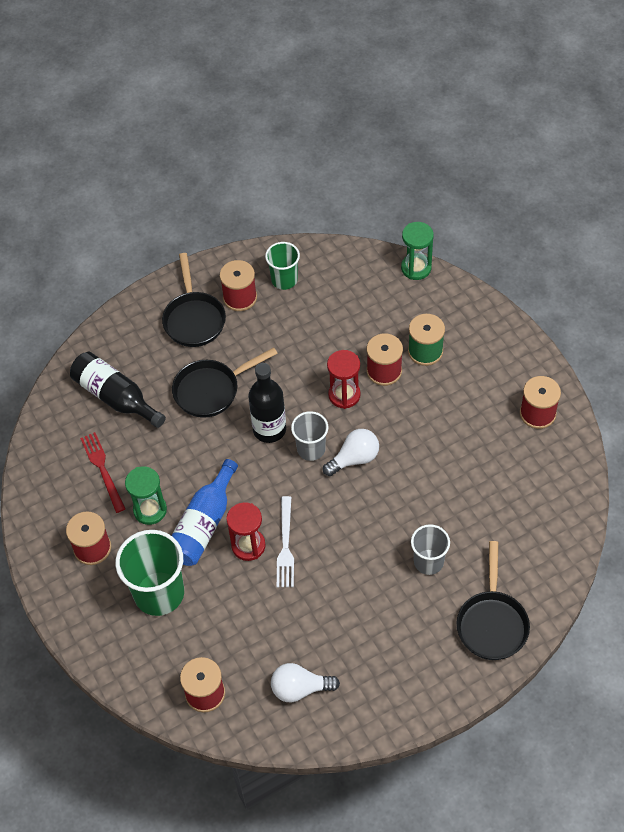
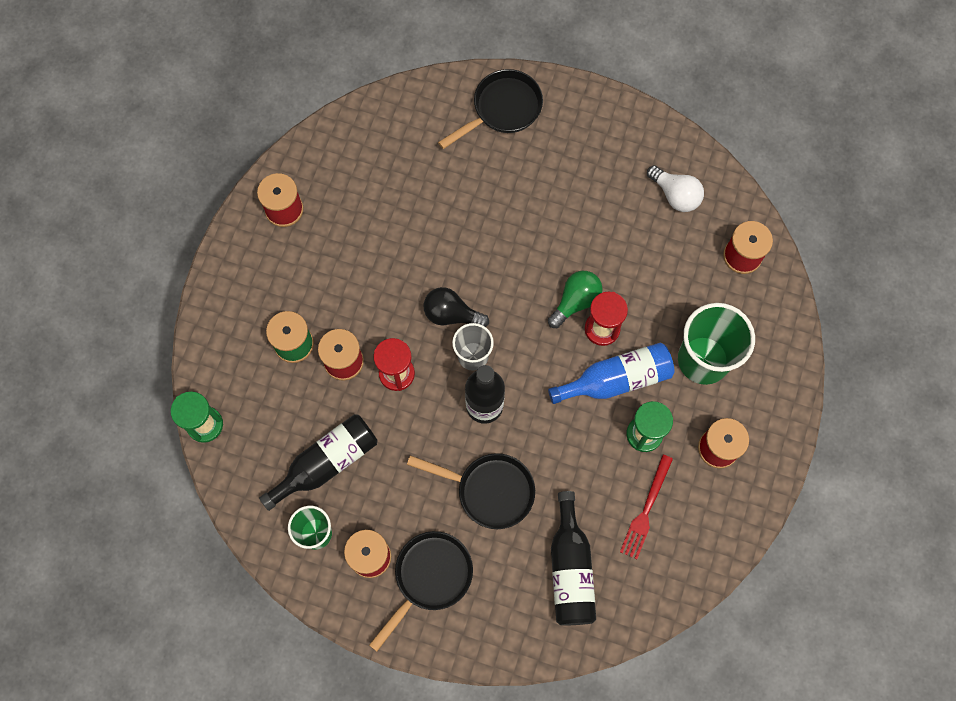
camera: 135 degrees left, 15 degrees up
white fork [277,496,294,587] -> green light bulb [548,271,603,328]
white light bulb [323,429,379,476] -> black light bulb [423,287,489,327]
grey cup [411,524,450,575] -> none
none -> black bottle [259,414,378,511]

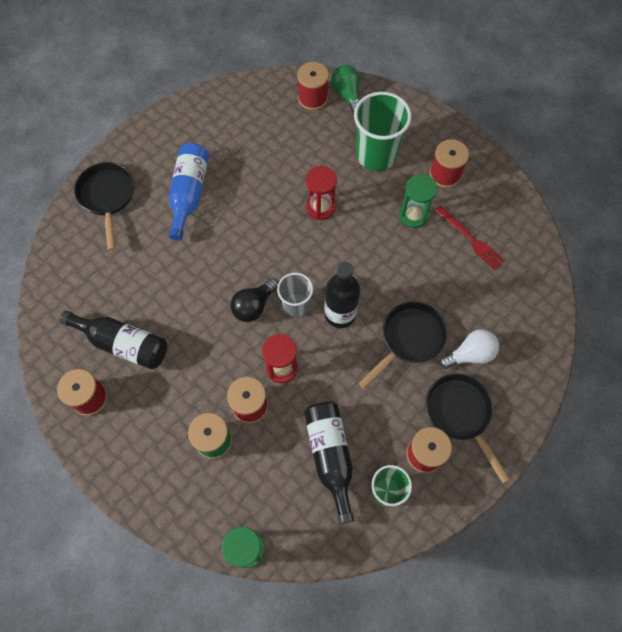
camera: 65 degrees left, 5 degrees down
green light bulb [548,271,603,328] -> green light bulb moved to [331,65,360,115]
blue bottle [548,342,675,404] -> blue bottle moved to [169,143,209,241]
black bottle [551,491,596,626] -> black bottle moved to [59,311,167,369]
white light bulb [647,165,704,212] -> white light bulb moved to [439,329,499,369]

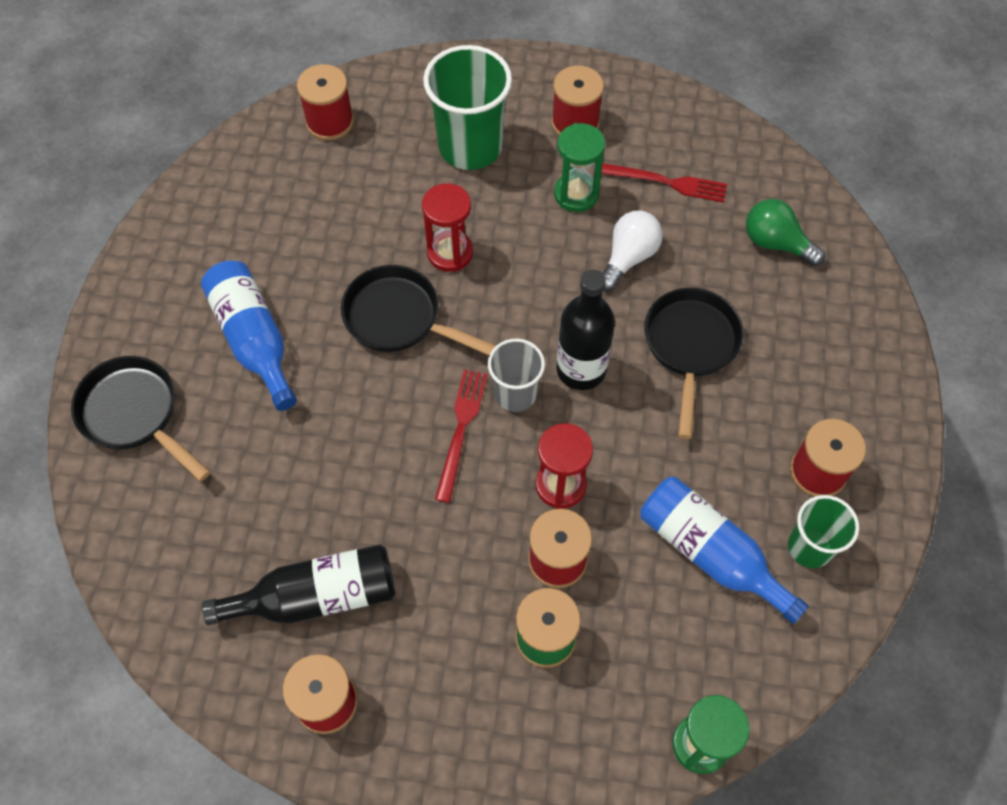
camera: 35 degrees left, 5 degrees down
black light bulb [230,278,278,322] -> red fork [435,369,488,503]
black bottle [304,402,354,525] -> blue bottle [640,477,809,624]
green light bulb [331,65,360,115] -> green light bulb moved to [746,199,825,266]
black pan [425,373,510,483] -> black pan moved to [341,265,496,355]
white light bulb [439,329,499,369] -> white light bulb moved to [603,211,663,291]

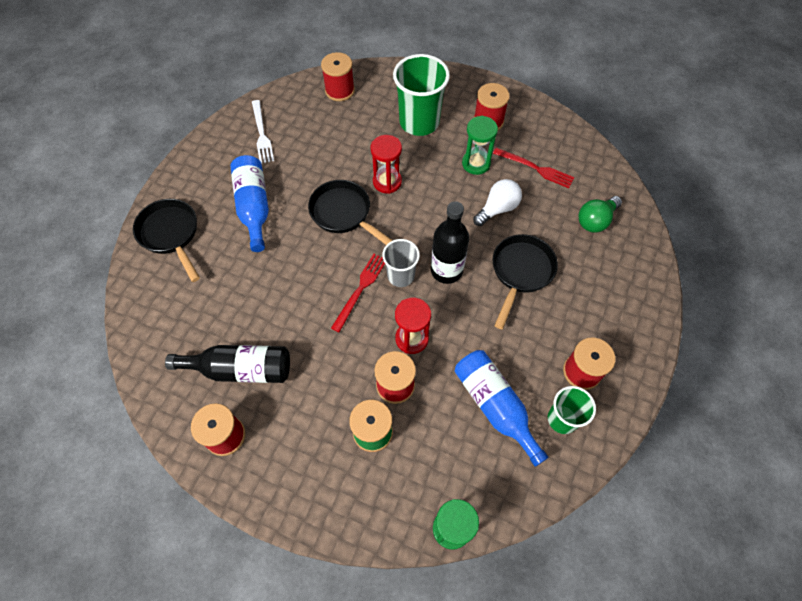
camera: 15 degrees right, 0 degrees up
green light bulb [746,199,825,266] -> green light bulb turned 90 degrees counterclockwise [579,196,622,233]
none -> white fork [252,100,274,163]

